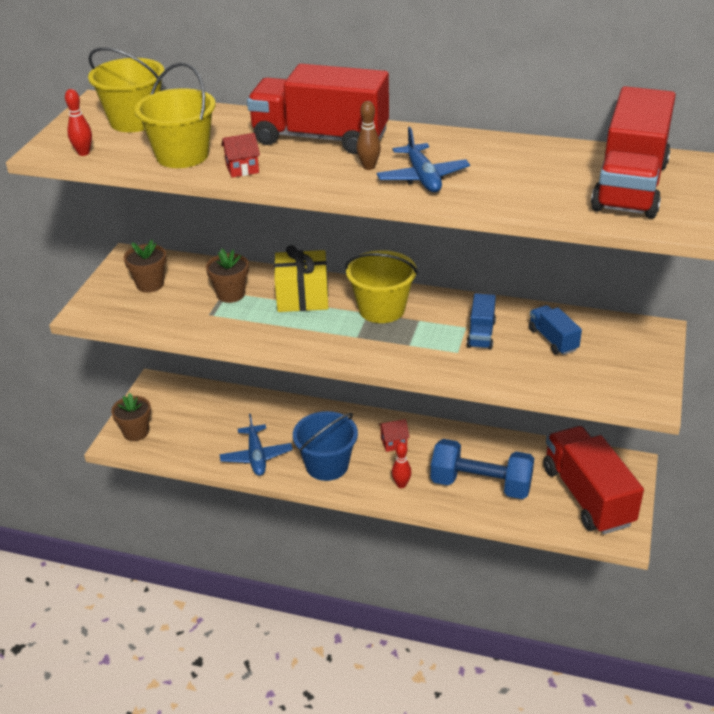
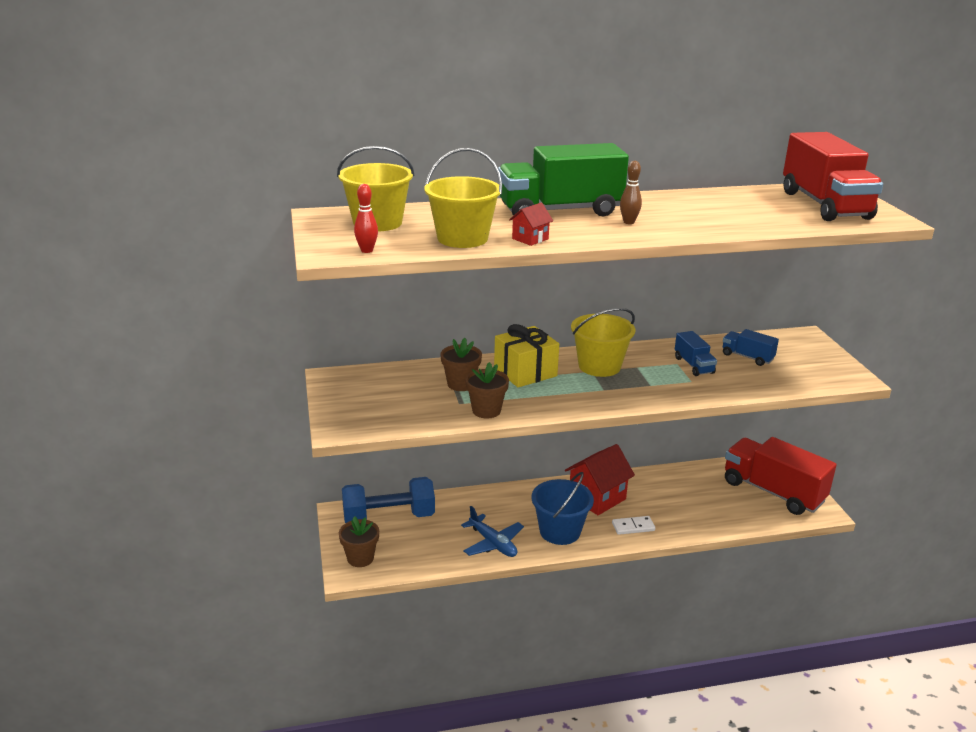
camera: 30 degrees left, 10 degrees down
brown flower pot [124,239,166,293] -> brown flower pot moved to [466,362,509,418]
red truck [247,64,389,154] -> green truck [498,143,629,217]
blue plane [377,127,470,192] -> none
red house [378,419,410,452] -> red house [565,444,635,515], size x2.04
red bowling pin [392,442,411,488] -> white domino [612,516,655,535]
blue dumbbell [430,439,534,499] -> blue dumbbell moved to [342,477,435,523]

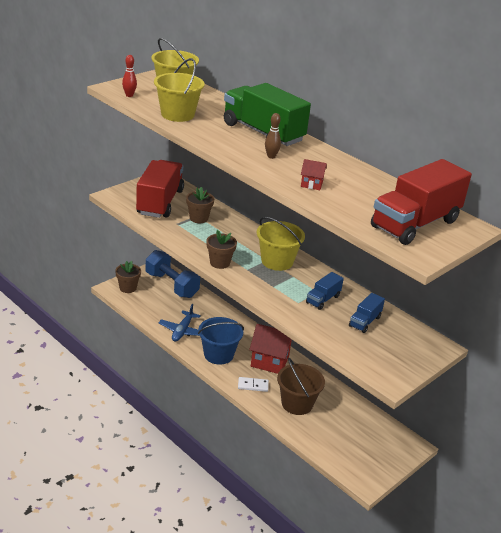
camera: 55 degrees right, 5 degrees up
brown flower pot [466,362,509,418] -> brown flower pot moved to [206,230,237,269]
yellow gift [494,324,559,387] -> none
red house [509,202,553,246] -> red house moved to [301,159,327,190]
white domino [612,516,655,535] -> white domino turned 45 degrees counterclockwise [238,377,269,392]
blue truck [723,329,779,366] -> blue truck turned 150 degrees counterclockwise [349,293,385,333]
red truck [725,437,837,515] -> red truck moved to [136,160,184,218]
none -> brown bucket [277,358,325,415]

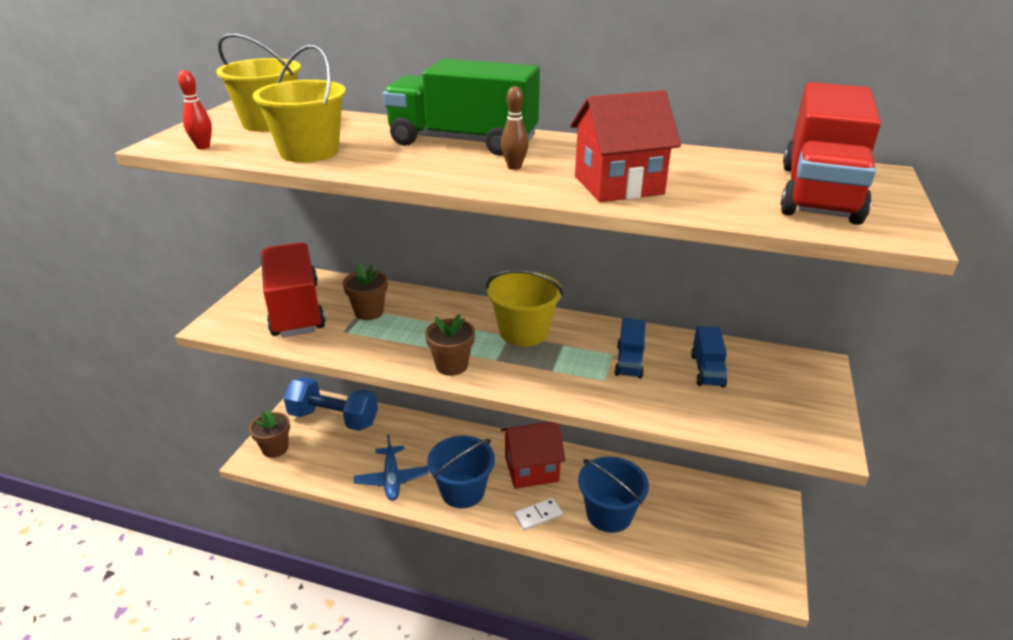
camera: 25 degrees left, 0 degrees up
brown bucket [277,358,325,415] -> blue bucket [578,456,649,533]
red house [301,159,327,190] -> red house [570,90,681,202], size x2.04

